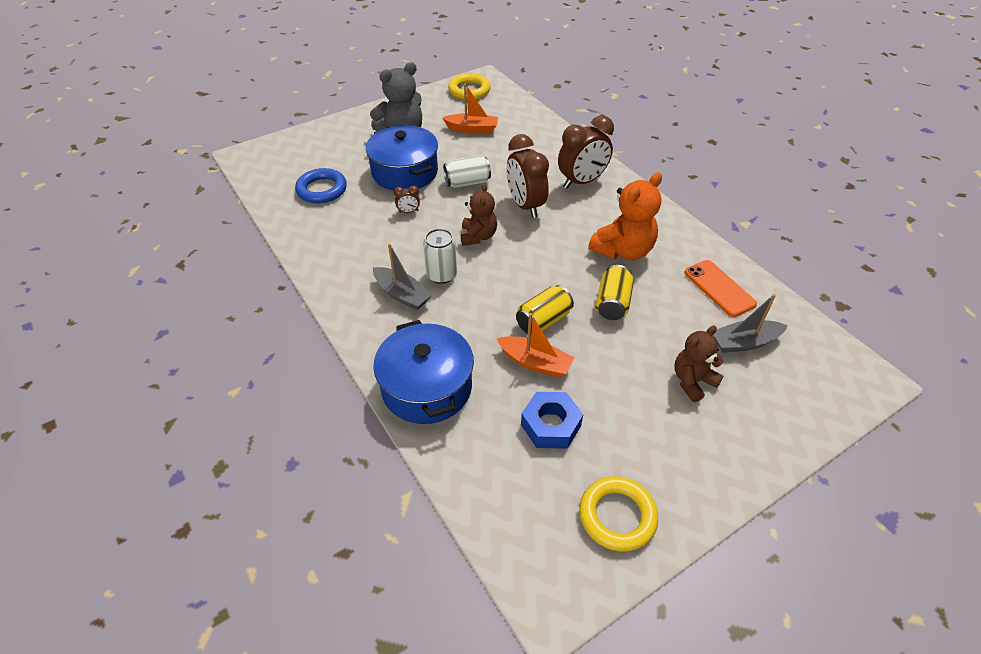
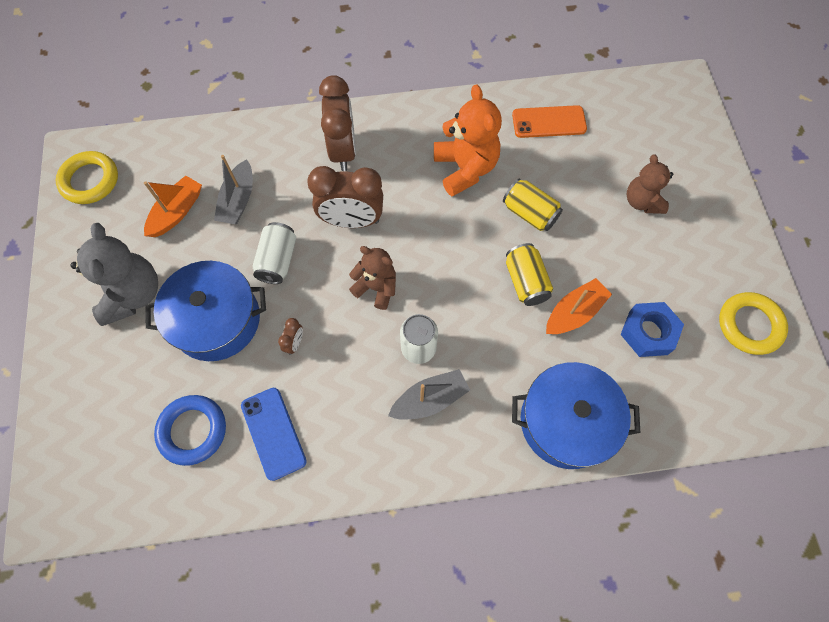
camera: 65 degrees left, 20 degrees up
grey boat [713,294,788,353] -> grey boat moved to [214,155,253,224]
none -> blue phone [241,388,307,481]

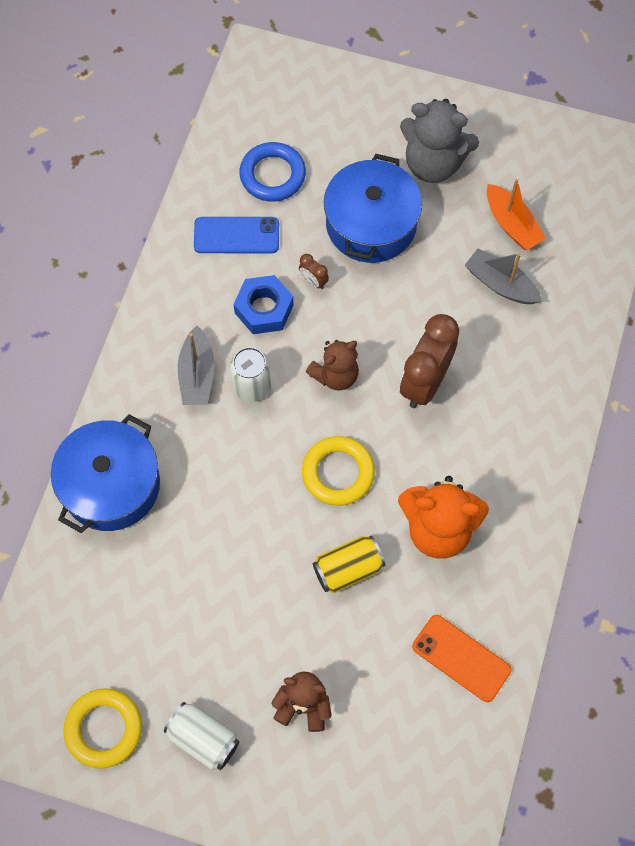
camera: 115 degrees right, 0 degrees up
yellow ring [55,151,118,204] -> yellow ring moved to [302,436,375,506]
white can [253,222,296,284] -> white can moved to [164,702,239,770]
brown clock [319,75,356,171] -> none
yellow can [506,243,553,306] -> none
orange phone [512,105,587,138] -> orange phone turned 75 degrees counterclockwise [412,615,512,702]
orange boat [546,278,612,334] -> none
blue nut [620,302,684,357] -> blue nut moved to [234,275,293,334]

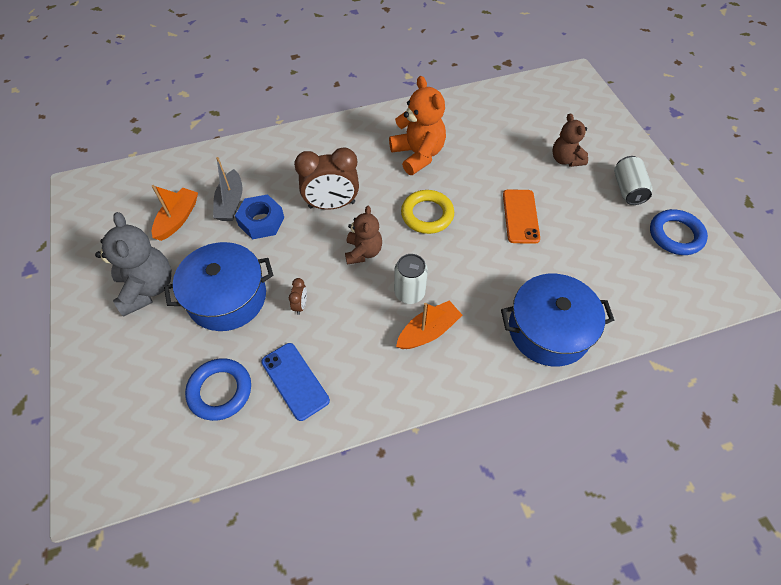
camera: 125 degrees left, 10 degrees down
yellow ring [63,688,142,768] -> blue ring [650,209,708,255]
grey boat [178,326,215,405] -> orange boat [396,300,462,349]
blue nut [234,275,293,334] -> blue nut moved to [235,194,284,239]
brown teddy bear [306,340,359,391] -> brown teddy bear turned 75 degrees clockwise [345,206,382,265]
yellow can [313,535,385,593] -> none
orange phone [412,615,512,702] -> orange phone moved to [503,189,540,244]

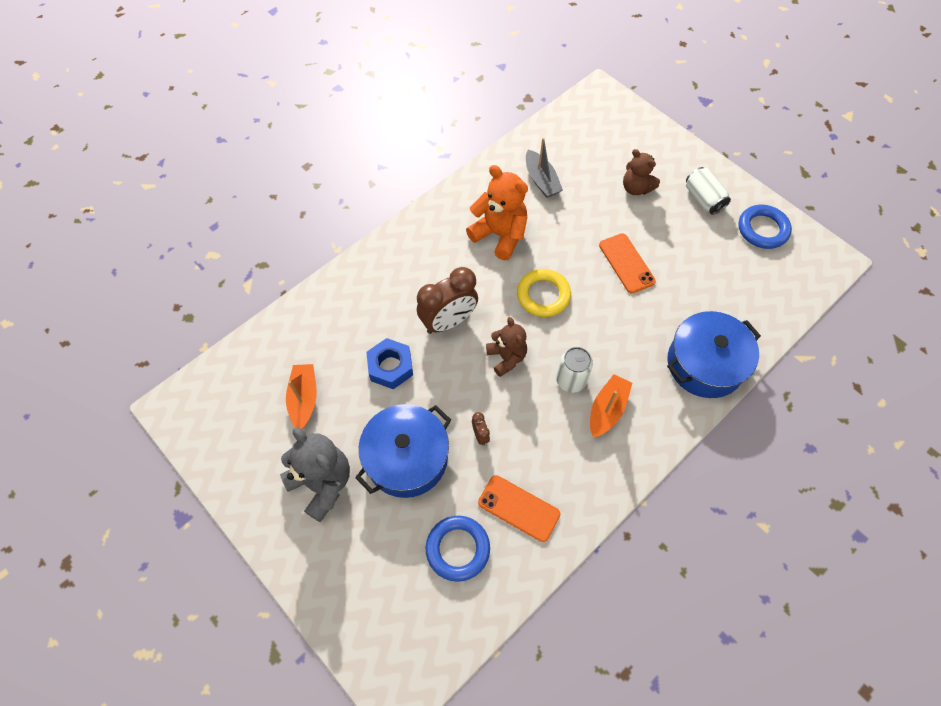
camera: 25 degrees left, 5 degrees up
grey boat [213,157,242,221] -> grey boat moved to [526,138,563,198]
blue phone [261,343,330,421] -> orange phone [478,475,561,542]

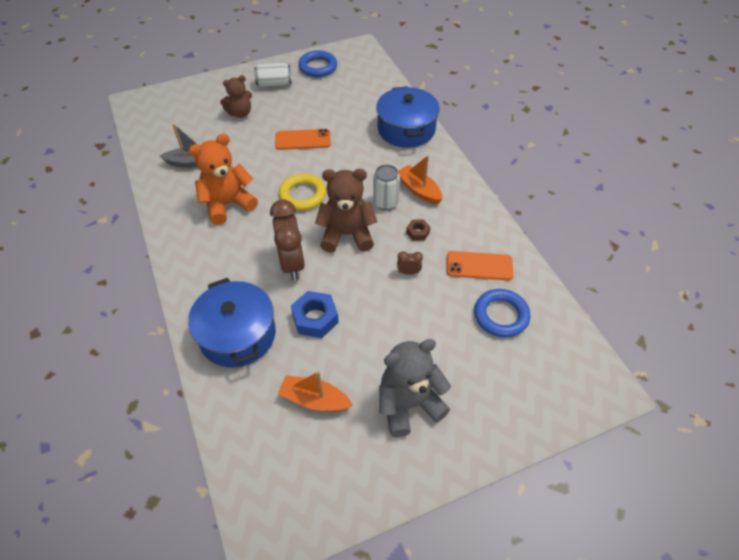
camera: 70 degrees left, 10 degrees down
blue pot [355,404,451,498] -> blue pot moved to [188,278,276,368]
orange phone [478,475,561,542] -> orange phone turned 45 degrees clockwise [447,251,513,280]
brown teddy bear [486,317,527,377] -> brown teddy bear [315,169,377,253], size x1.55
none -> brown nut [406,219,430,241]

